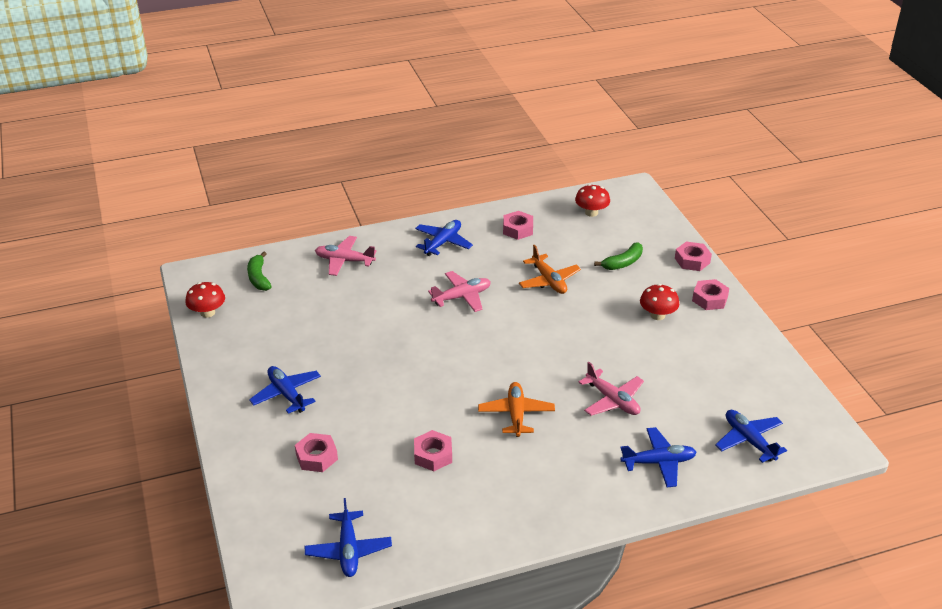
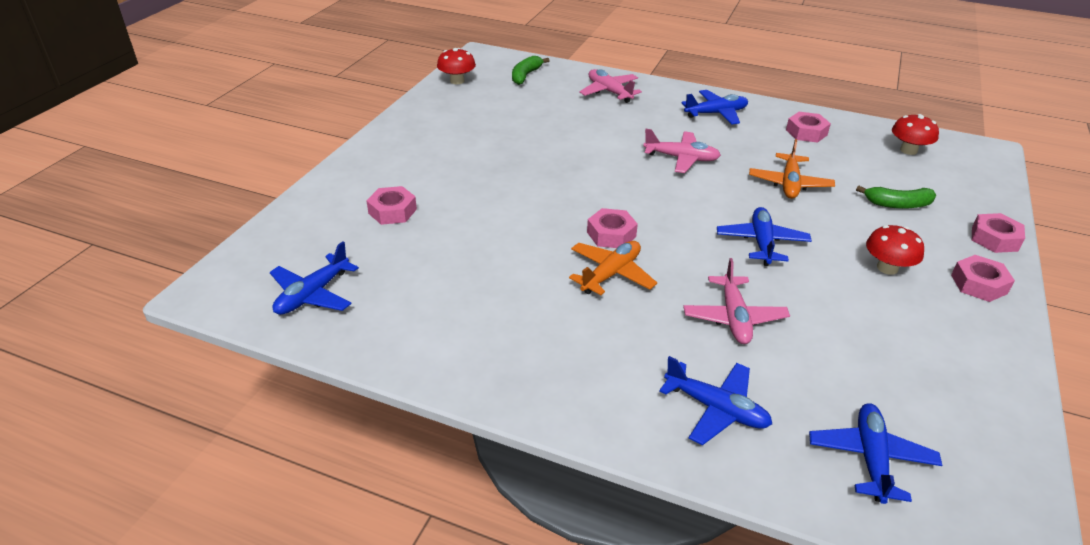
camera: 40 degrees right, 0 degrees up
blue plane [249,366,321,414] -> blue plane moved to [717,207,812,266]
pink nut [414,430,452,471] -> pink nut moved to [587,208,638,248]

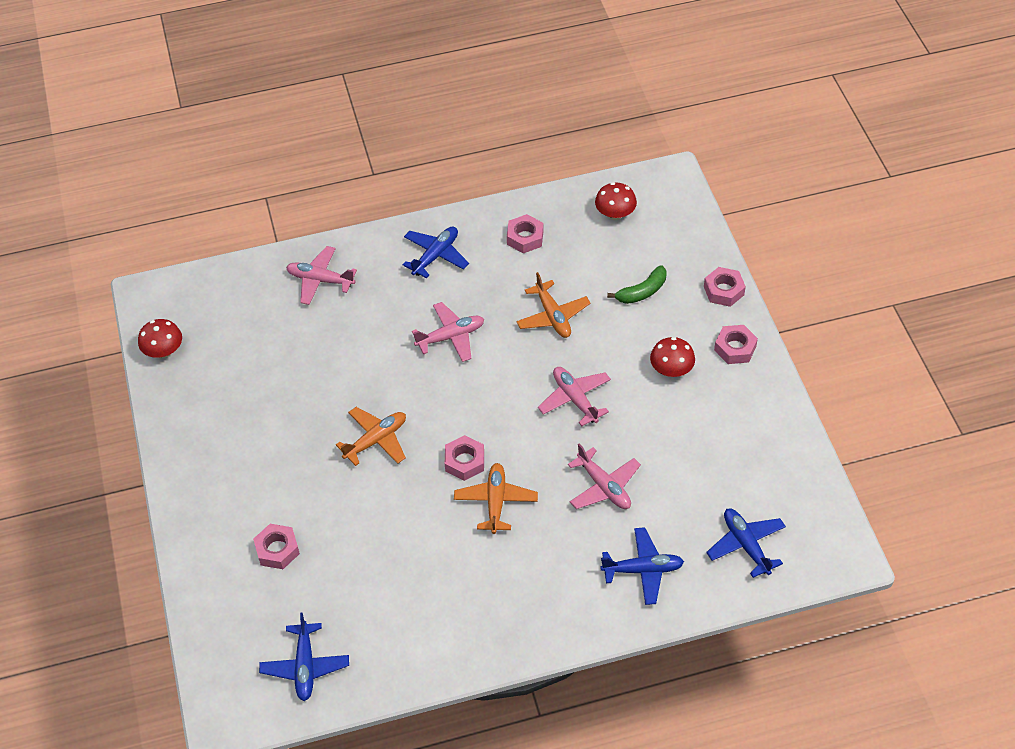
camera: 35 degrees left, 15 degrees up
green banana [512,56,549,85] -> none
blue plane [717,207,812,266] -> pink plane [538,367,611,426]
none -> orange plane [336,407,406,466]

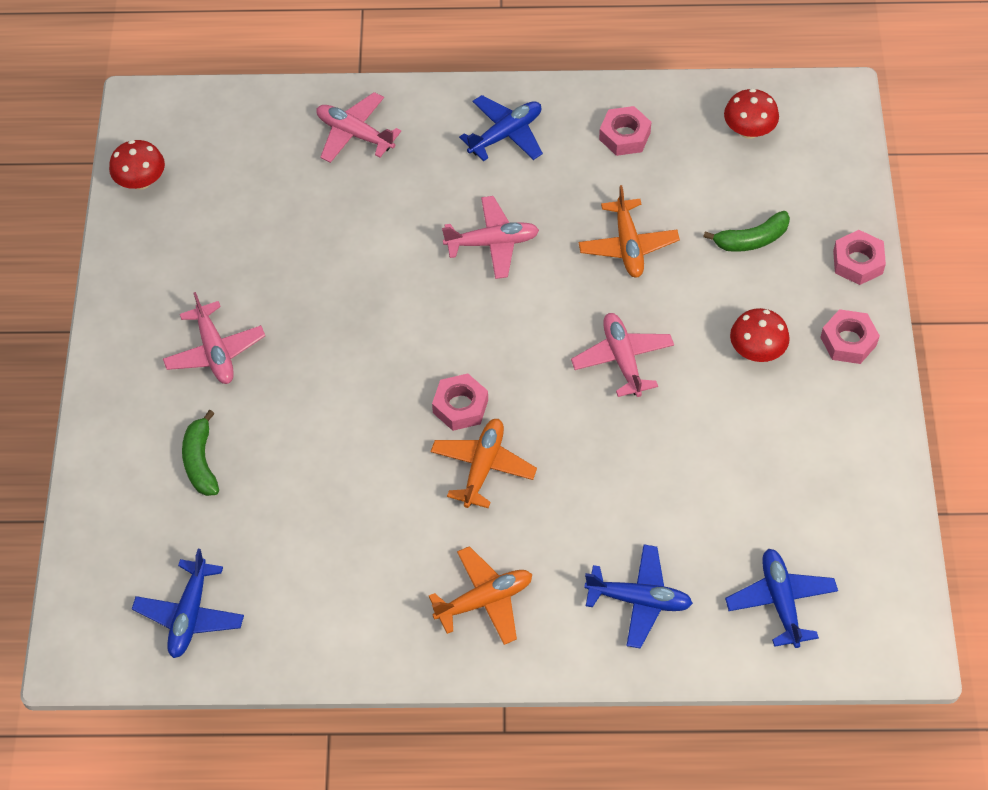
camera: 15 degrees right, 5 degrees up
pink nut [253,524,300,569] -> green banana [182,410,219,496]
orange plane [336,407,406,466] -> orange plane moved to [429,546,532,645]
pink plane [568,443,641,509] -> pink plane moved to [163,292,265,384]

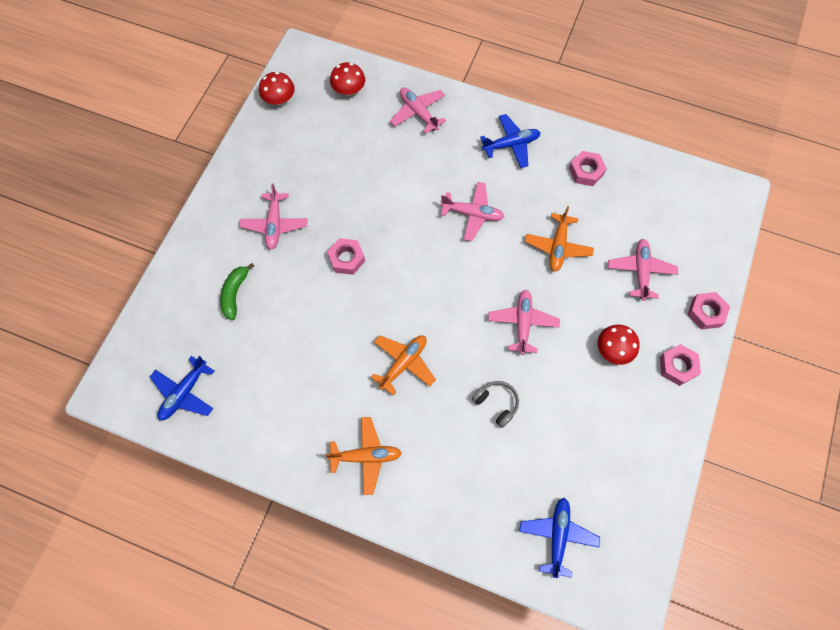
camera: 20 degrees right, 10 degrees up
pink nut [432,374,488,431] -> pink nut moved to [327,238,365,275]
blue plane [584,544,693,649] -> none
green banana [703,211,790,252] -> pink plane [608,239,678,301]
red mushroom [724,89,779,139] -> red mushroom moved to [330,62,365,96]
none -> grey headphones [472,381,519,428]

